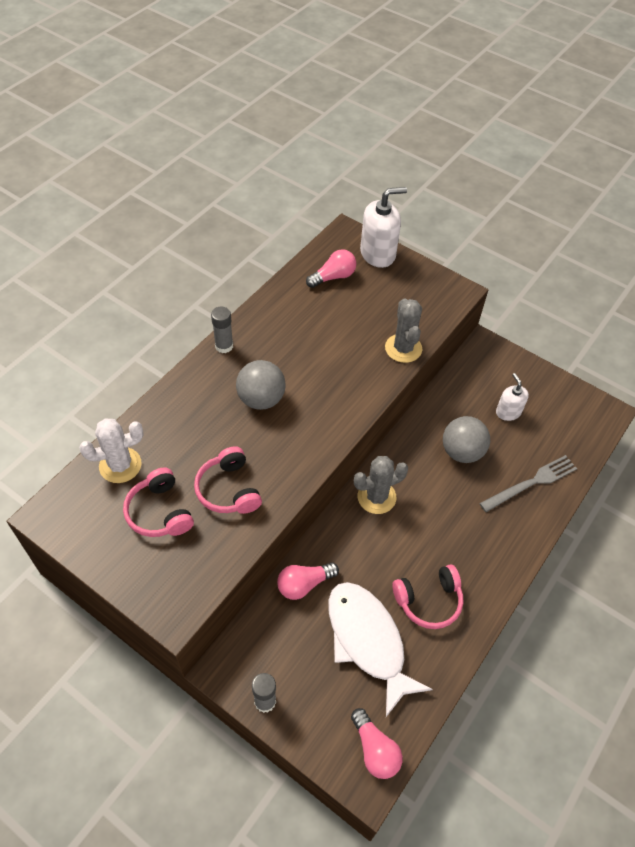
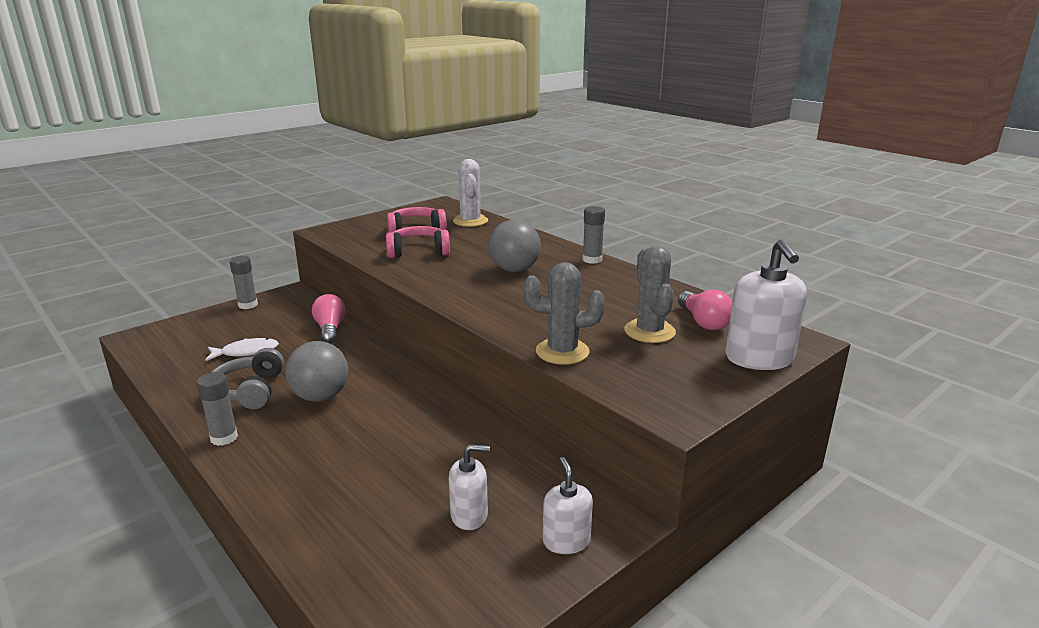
camera: 105 degrees right, 30 degrees down
white fish [328,582,433,717] -> white fish [205,338,279,361], size x0.50
pink light bulb [351,708,403,779] -> none
grey cactus [354,456,408,514] -> grey cactus moved to [624,246,676,343]
pink headphones [393,564,463,629] -> grey headphones [211,348,284,409]
grey ball [443,416,490,463] -> grey ball moved to [286,341,348,402]
grey fork [479,455,577,512] -> none
none -> grey glue stick [197,372,238,446]
none -> white soap dispenser [543,457,593,554]

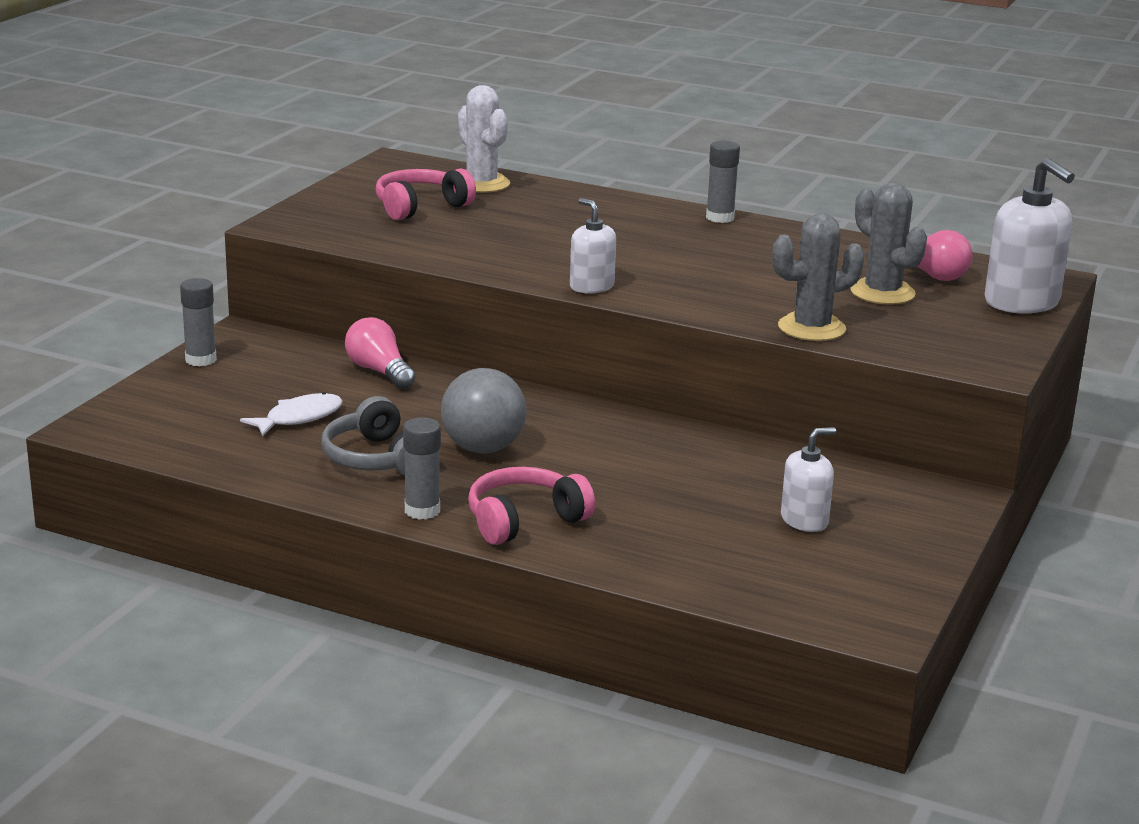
camera: 25 degrees left, 0 degrees up
pink headphones [386,226,450,258] -> pink headphones moved to [468,467,595,545]
grey ball [488,220,541,272] -> none
white soap dispenser [543,457,593,554] -> white soap dispenser moved to [570,198,616,294]

